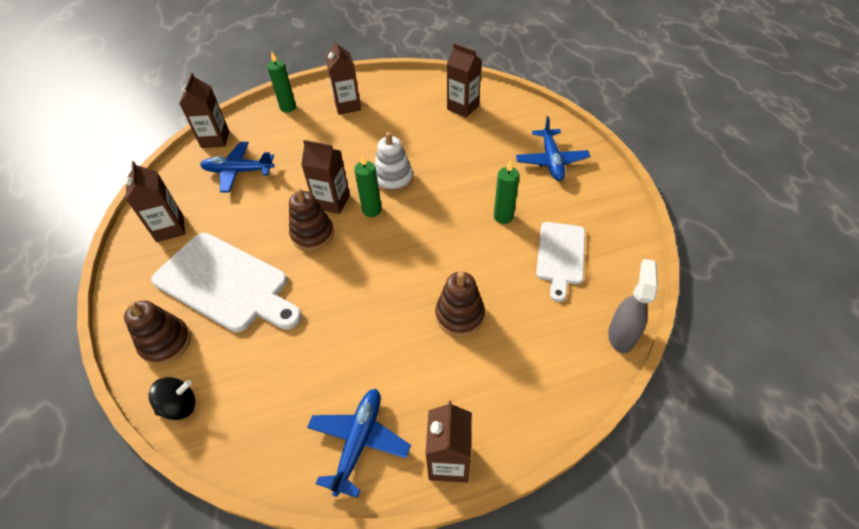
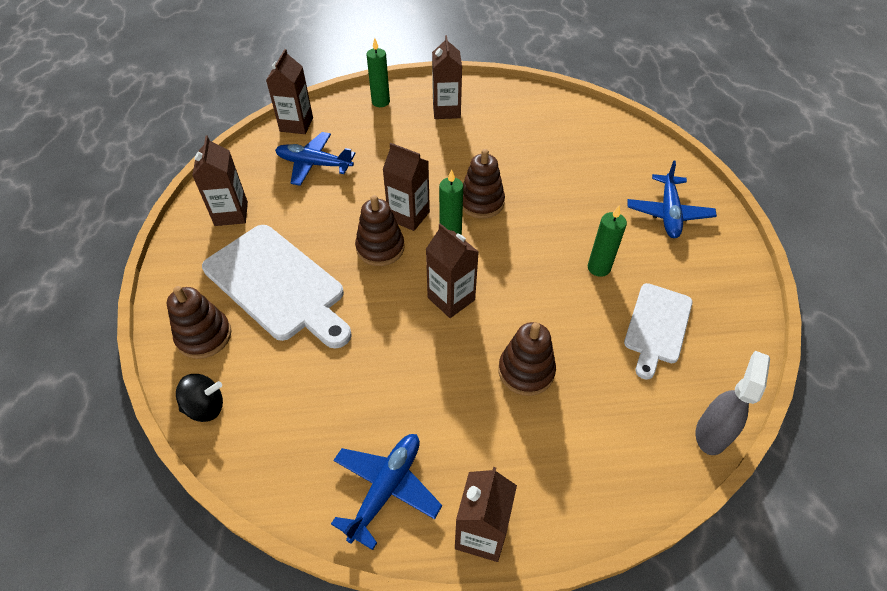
camera: 10 degrees right, 0 degrees up
white stacking toy [374,132,413,193] -> brown stacking toy [463,149,505,219]
brown carton [447,43,482,117] -> brown carton moved to [426,223,479,318]

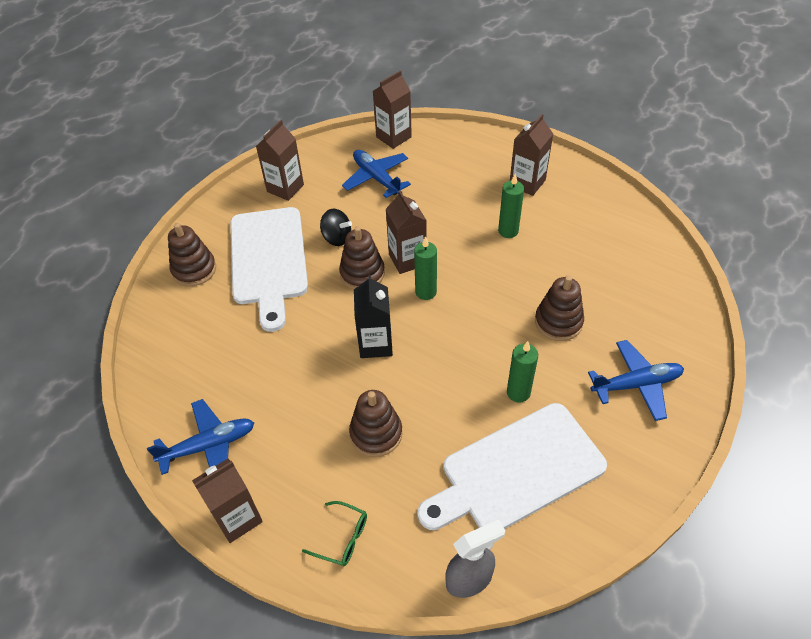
camera: 40 degrees right, 0 degrees up
black spinning top [176,374,223,422] -> black spinning top moved to [320,209,352,246]
green candle [367,38,390,107] -> green candle moved to [498,174,524,238]
brown carton [426,223,479,318] -> black carton [354,275,393,358]
brown stacking toy [463,149,505,219] -> brown stacking toy moved to [535,275,584,341]
white cutting board [624,283,693,380] -> white cutting board [417,403,607,530], size x1.67
blue plane [627,160,717,238] -> blue plane turned 150 degrees counterclockwise [588,340,684,421]
none -> green glasses [302,501,367,566]

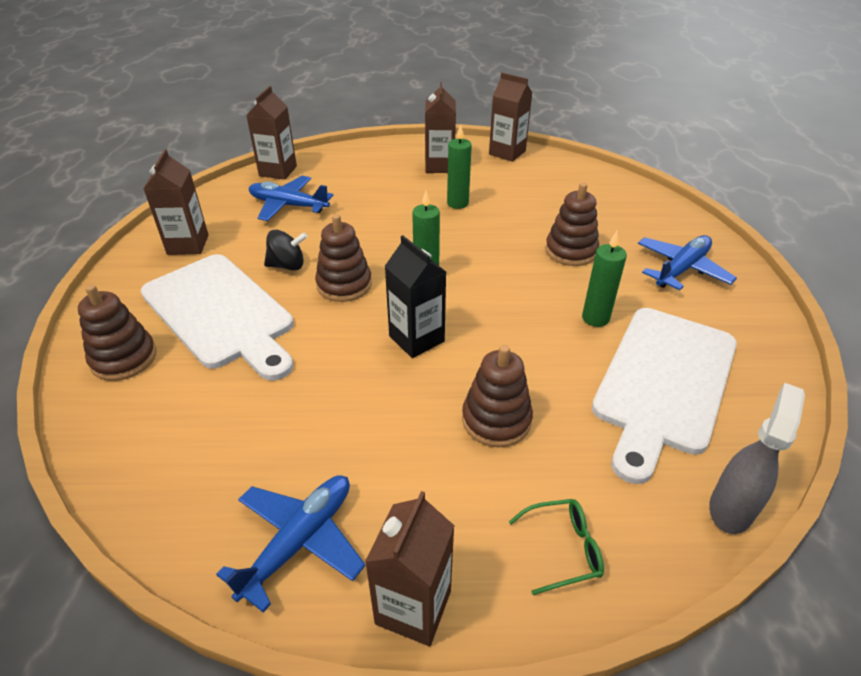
camera: 35 degrees left, 10 degrees down
brown carton [386,190,427,274] -> brown carton moved to [489,73,532,162]

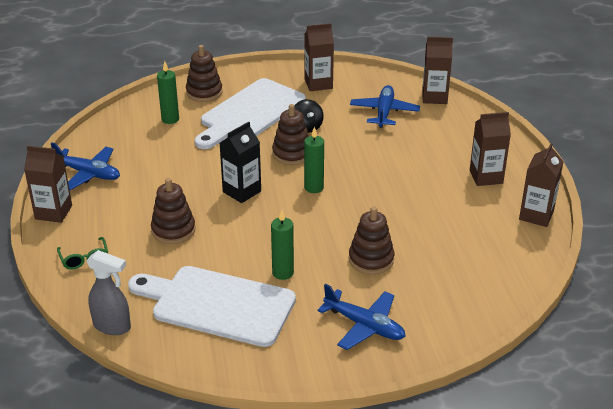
camera: 80 degrees right, 5 degrees down
green candle [447,124,472,209] -> green candle moved to [157,61,179,124]

